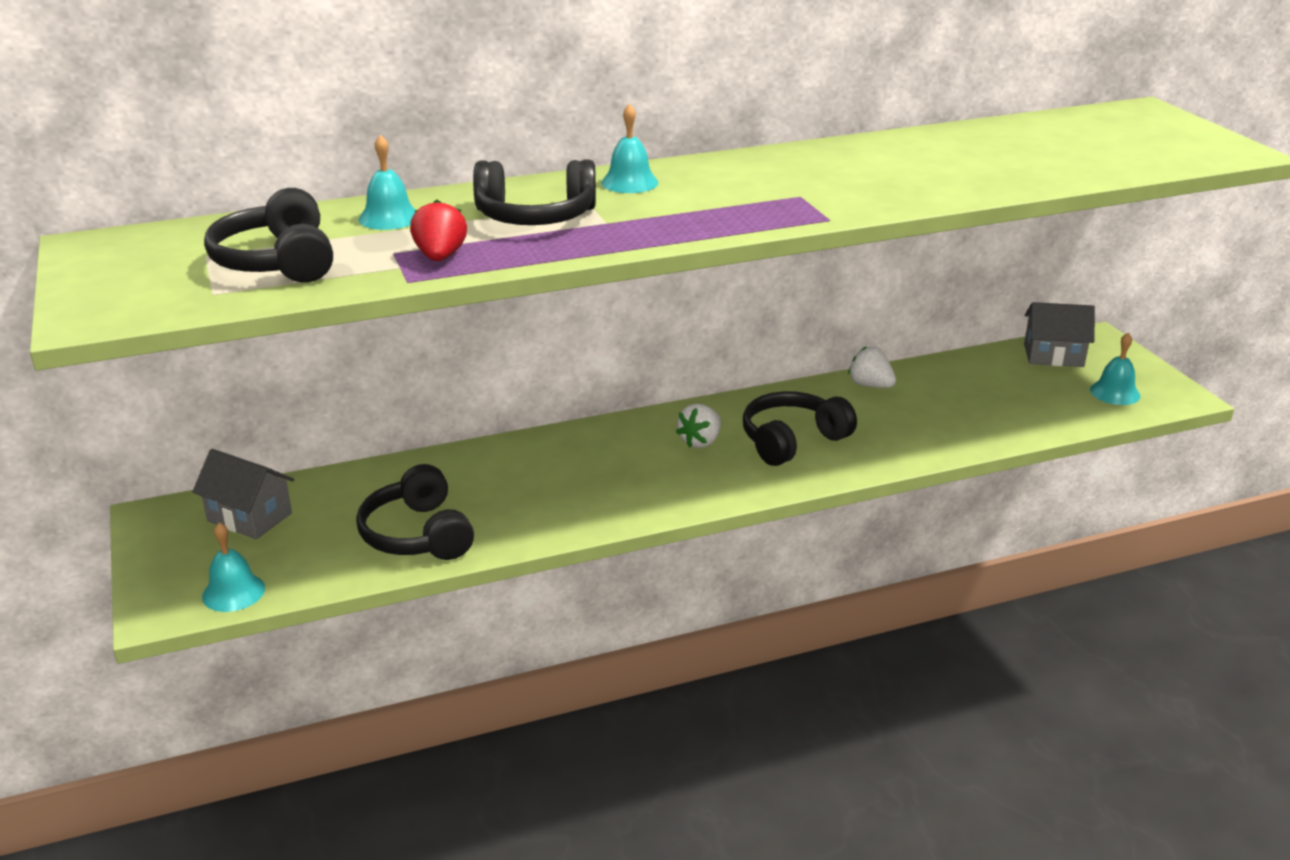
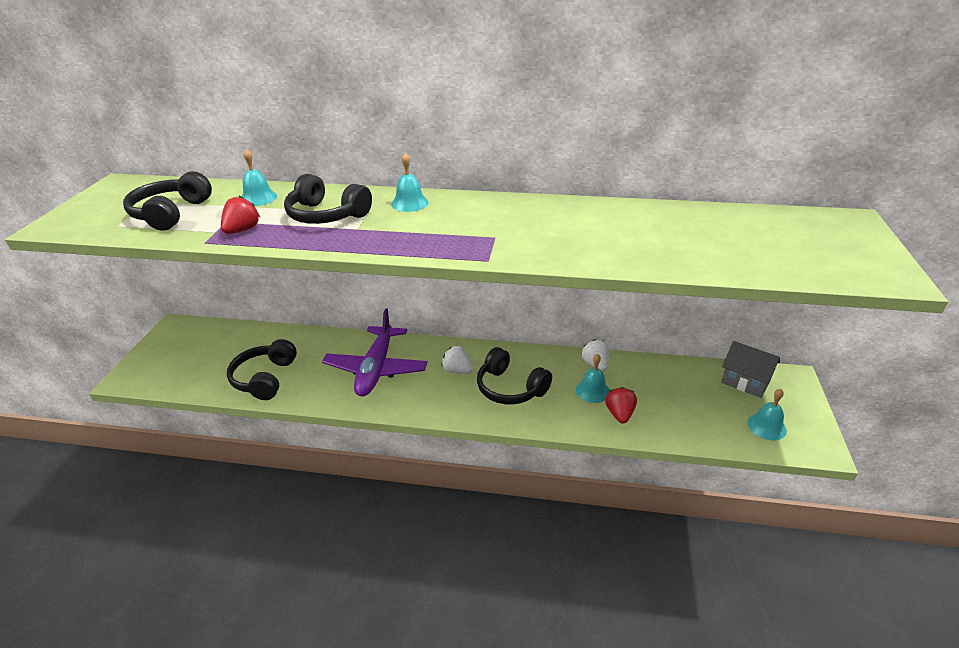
camera: 30 degrees right, 5 degrees up
grey house [192,449,294,539] -> none
turquoise bell [202,523,265,612] -> turquoise bell moved to [576,354,610,403]
white strawberry [676,403,721,448] -> white strawberry turned 60 degrees clockwise [441,345,474,374]
black headphones [743,391,857,466] -> black headphones turned 135 degrees counterclockwise [477,347,552,404]
none -> purple plane [322,309,427,397]
none -> red strawberry [605,387,637,424]

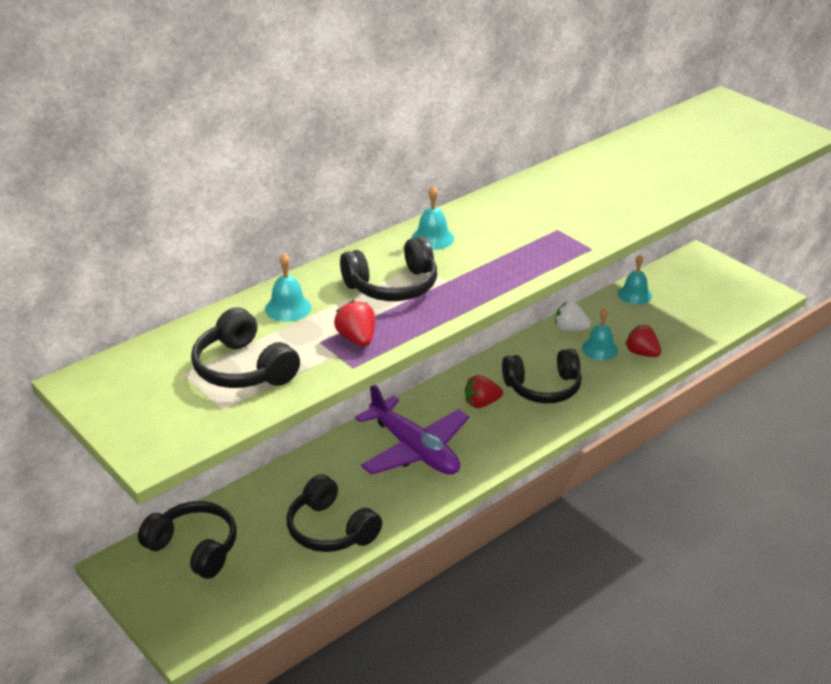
camera: 50 degrees left, 0 degrees up
white strawberry [441,345,474,374] -> red strawberry [465,375,503,408]
grey house [721,341,780,398] -> none
turquoise bell [747,389,787,440] -> turquoise bell moved to [618,255,652,304]
none -> black headphones [138,501,237,579]

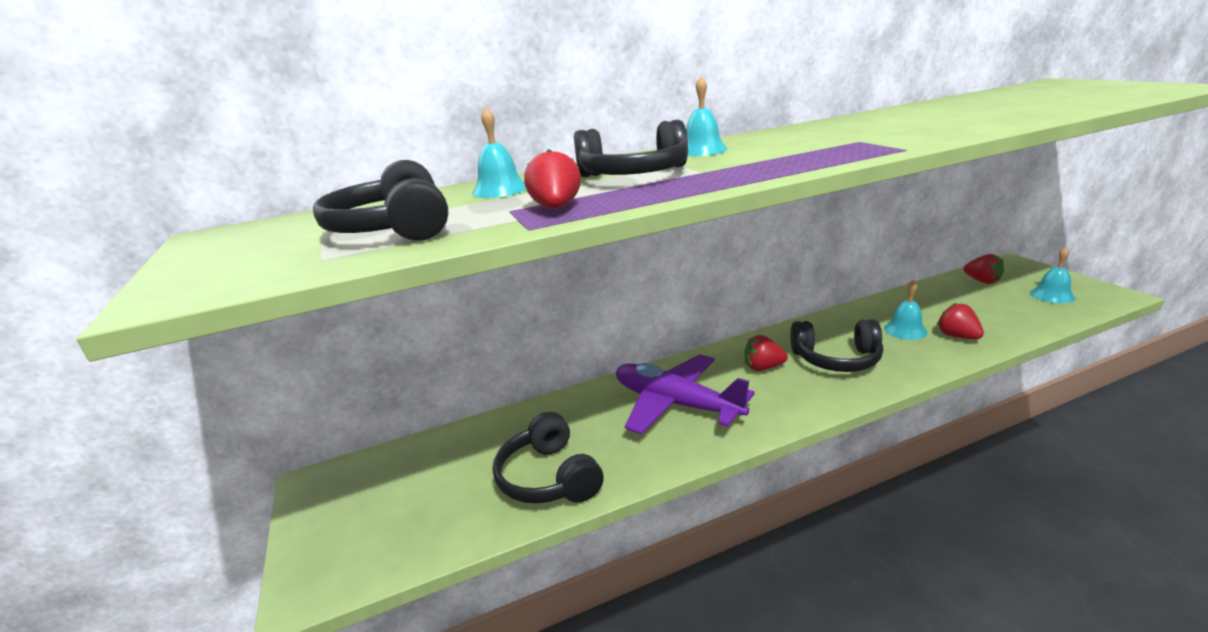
camera: 20 degrees right, 10 degrees down
black headphones [138,501,237,579] -> none
purple plane [355,385,469,475] -> purple plane turned 150 degrees clockwise [616,354,755,434]
white strawberry [555,301,591,331] -> none
turquoise bell [618,255,652,304] -> turquoise bell moved to [1030,247,1075,303]
none -> red strawberry [963,254,1004,284]

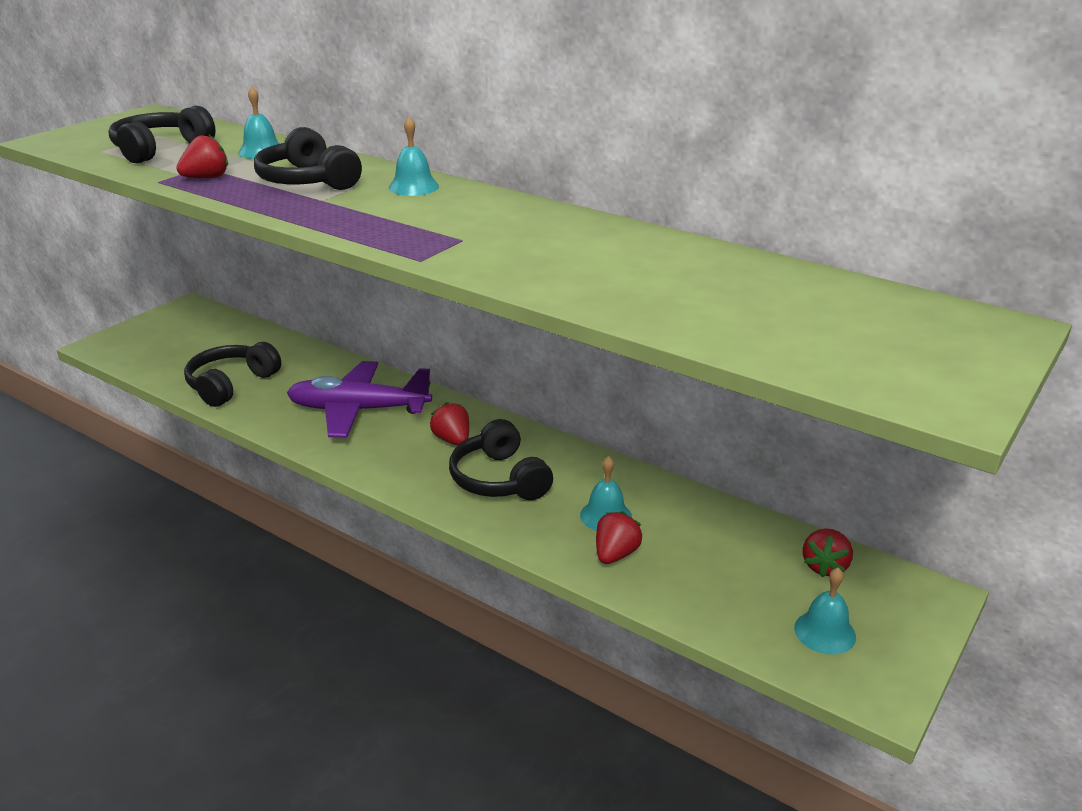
camera: 55 degrees right, 5 degrees up
purple plane [616,354,755,434] -> purple plane turned 90 degrees counterclockwise [287,361,432,438]

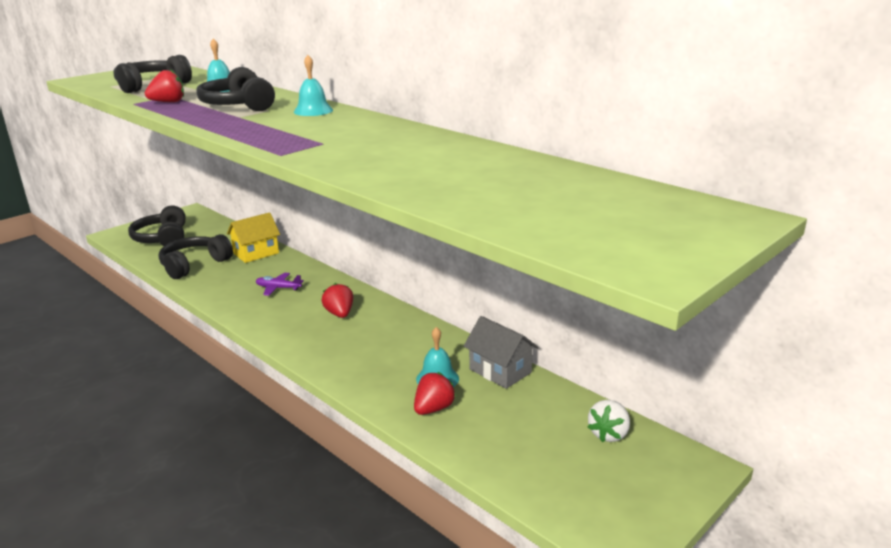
camera: 10 degrees right, 5 degrees down
purple plane [287,361,432,438] -> purple plane [256,272,304,296], size x0.44
black headphones [449,419,553,500] -> black headphones moved to [128,206,186,246]
turquoise bell [794,568,856,654] -> none
red strawberry [803,528,853,577] -> white strawberry [588,400,630,442]
none -> yellow house [227,212,280,263]
none -> grey house [464,316,538,389]

